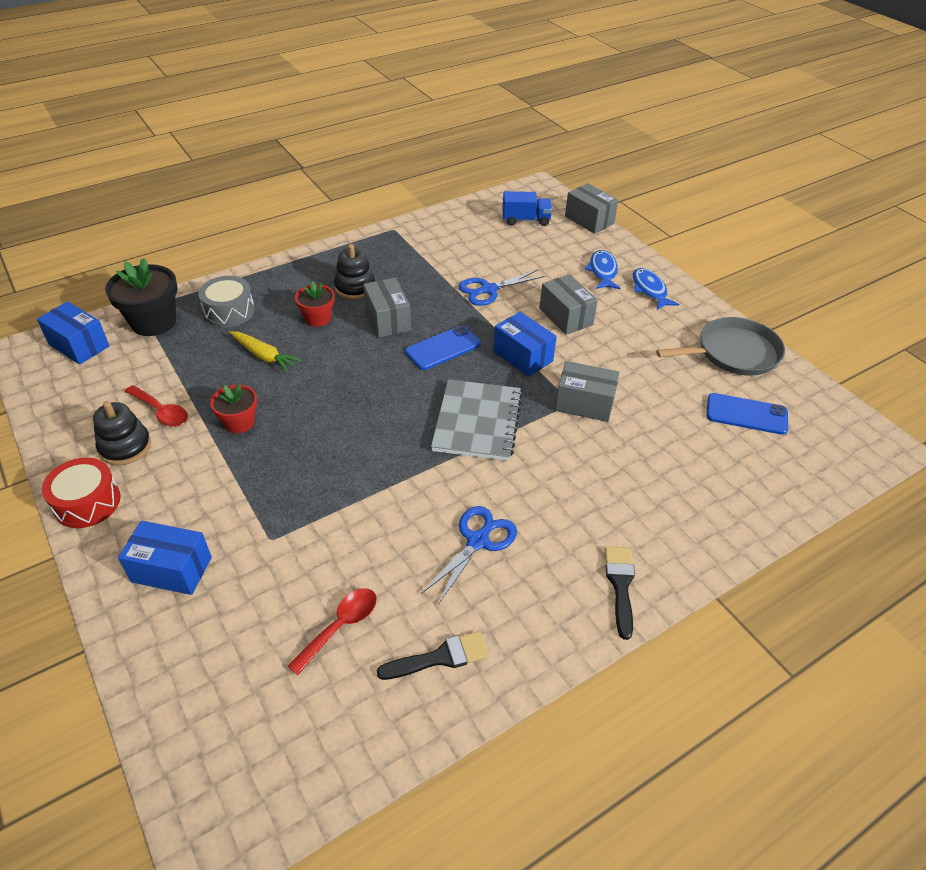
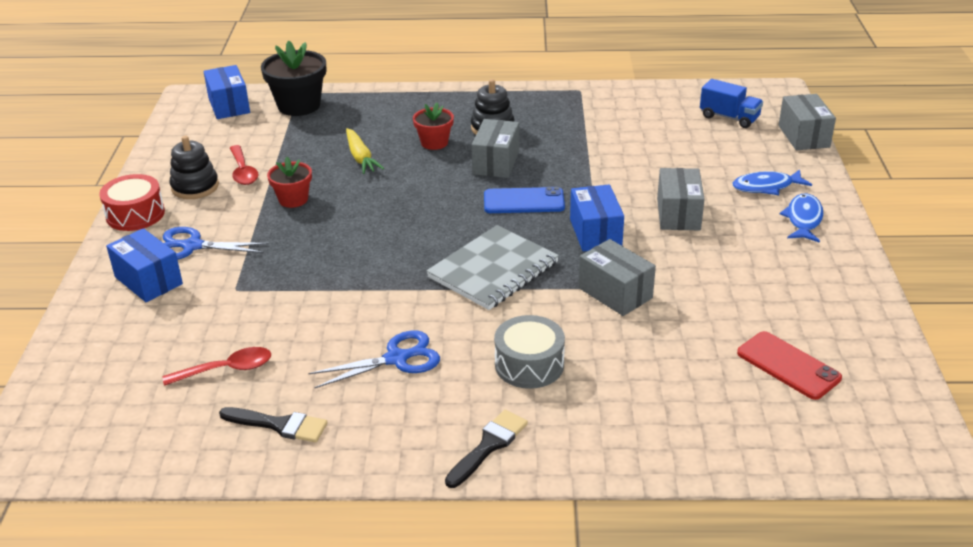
camera: 35 degrees right, 10 degrees down
grey drum [198,276,255,327] -> grey drum moved to [494,315,565,389]
blue scissors [459,270,545,306] -> blue scissors moved to [163,227,269,260]
blue fish [585,250,620,289] -> blue fish turned 135 degrees counterclockwise [732,169,812,195]
grey pan [656,317,785,376] -> none
blue phone [706,393,788,435] -> red phone [737,331,842,400]

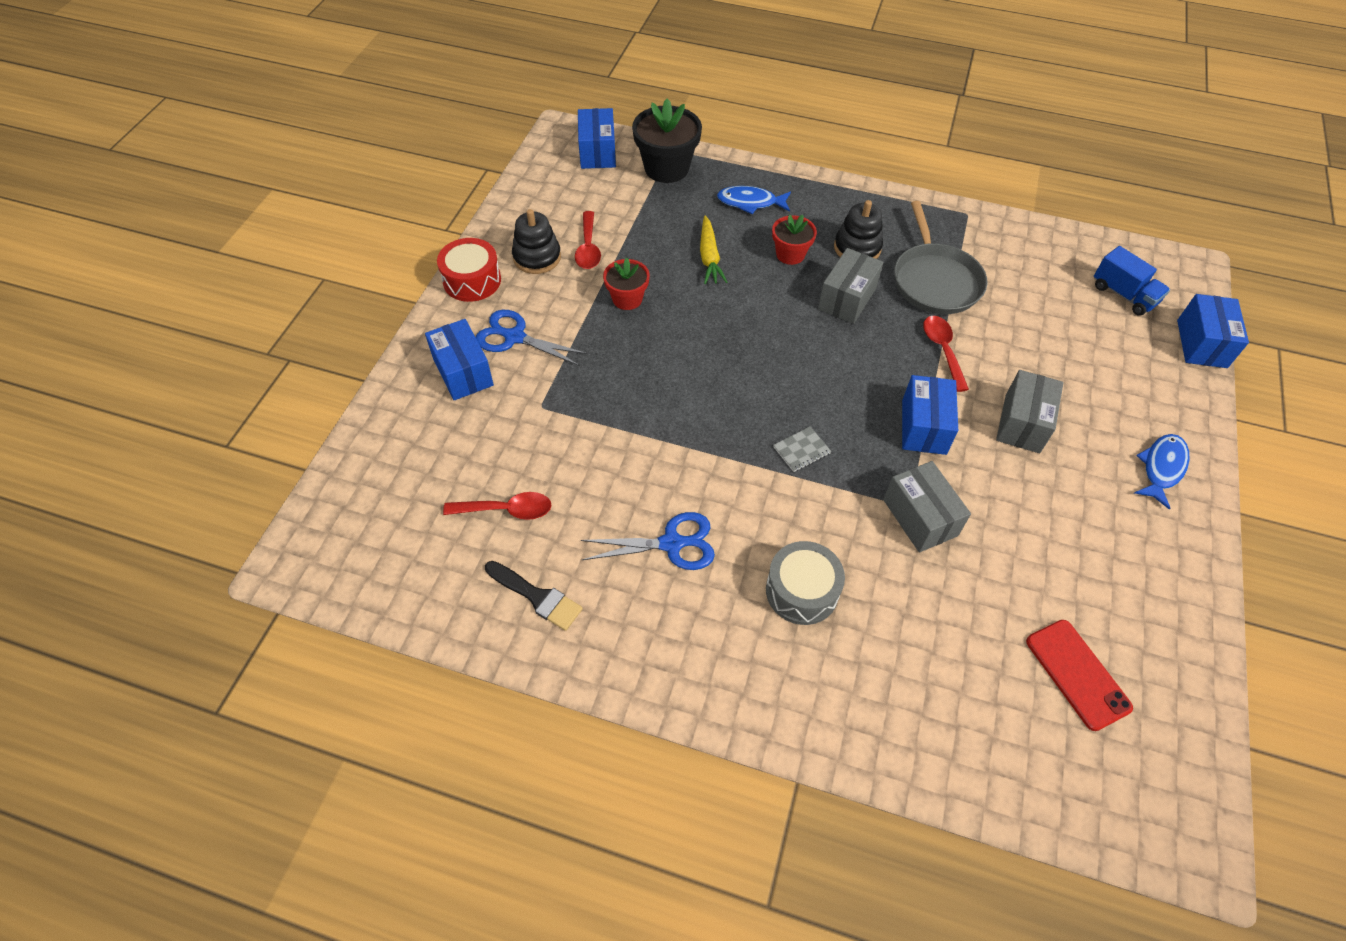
camera: 15 degrees right, 20 degrees up
grey notebook [426,225,559,310] -> grey notebook [773,426,831,472], size x0.41
black brush [445,410,528,488] -> none
blue phone [484,187,565,213] -> none
blue fish [732,169,812,195] -> blue fish moved to [717,186,791,214]
grey box [779,94,836,150] -> blue box [1177,294,1249,368]
none -> grey pan [894,201,988,314]
none -> red spoon [923,316,969,392]

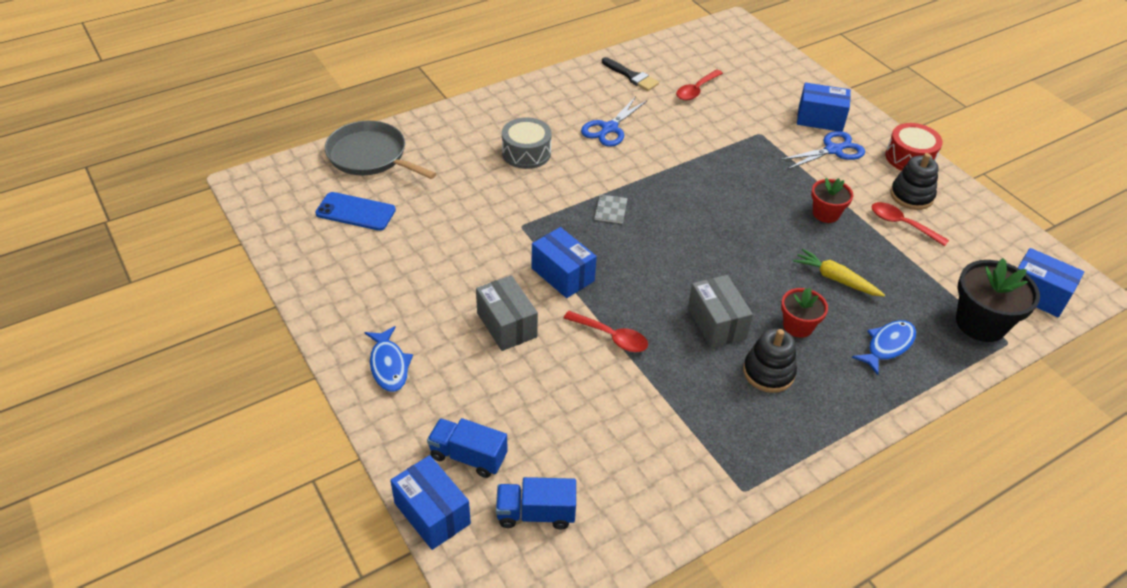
camera: 130 degrees right, 10 degrees down
black brush [485,561,583,631] -> black brush turned 120 degrees counterclockwise [602,57,659,91]
grey box [883,461,971,552] -> none
grey pan [894,201,988,314] -> grey pan moved to [325,121,436,179]
red phone [1026,620,1133,731] -> blue phone [315,192,396,231]
none -> blue truck [427,418,508,478]

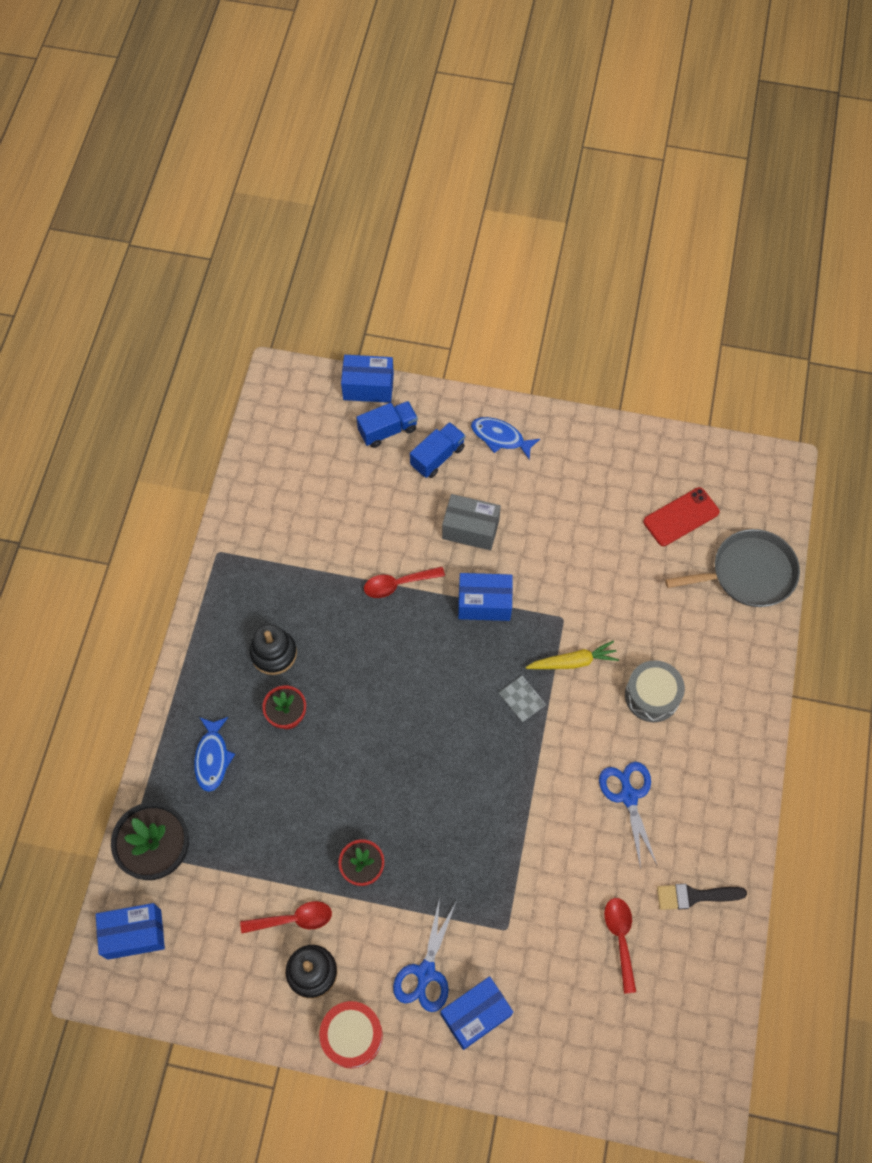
camera: 135 degrees right, 20 degrees up
blue phone [315,192,396,231] -> red phone [643,487,720,546]
blue truck [496,477,576,530] -> blue truck moved to [410,422,465,478]
grey box [688,275,753,348] -> none
yellow carrot [793,248,885,297] -> yellow carrot moved to [526,641,619,669]

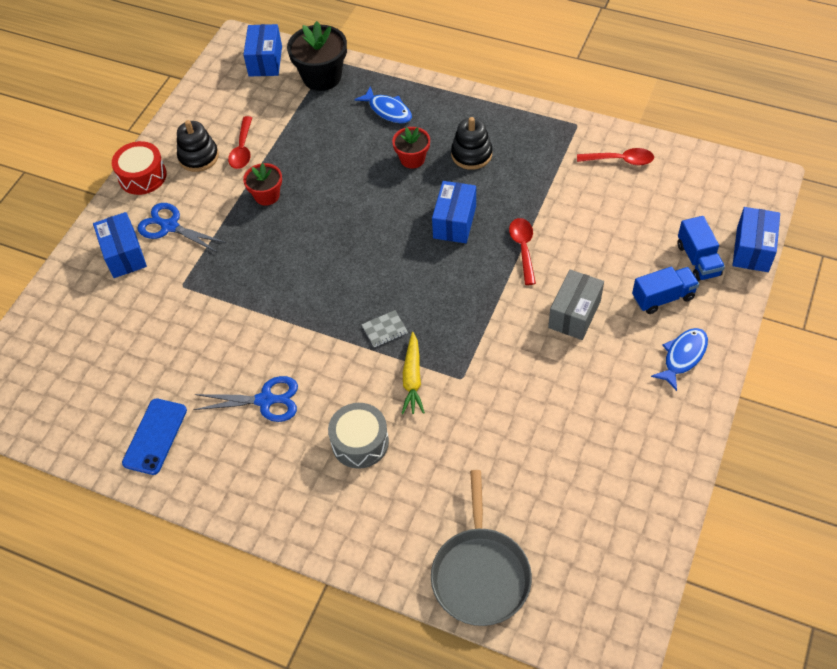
camera: 105 degrees right, 10 degrees down
blue fish [194,717,235,792] -> blue fish turned 150 degrees counterclockwise [354,87,412,123]
blue truck [410,422,465,478] -> blue truck turned 75 degrees counterclockwise [632,267,699,314]
blue box [458,573,513,621] -> blue box moved to [432,181,476,243]
red spoon [604,898,636,994] -> red spoon moved to [577,148,654,165]
red phone [643,487,720,546] -> none
black brush [657,884,747,910] -> blue phone [122,399,187,475]

